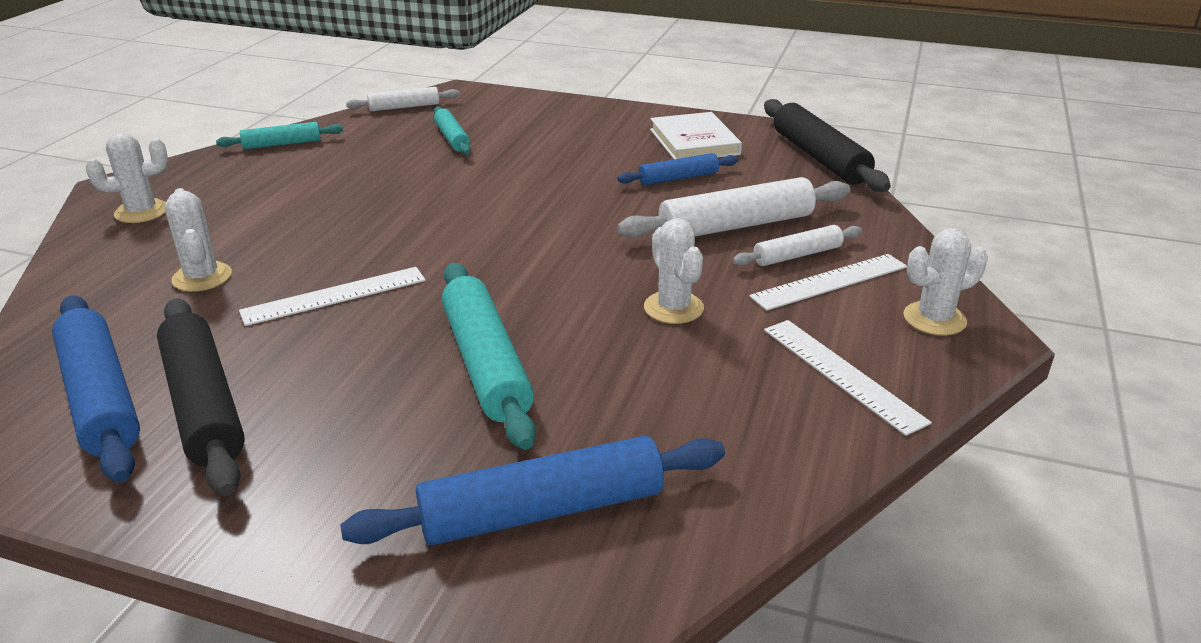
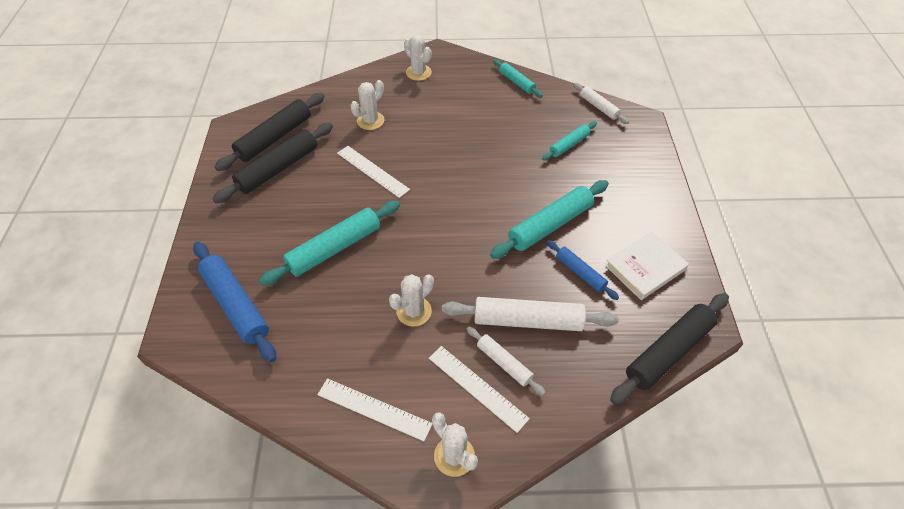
camera: 70 degrees right, 20 degrees up
blue rolling pin [52,295,140,483] -> black rolling pin [215,93,324,171]
white rolling pin [617,177,850,238] -> white rolling pin turned 45 degrees counterclockwise [442,297,619,331]
white ruler [764,320,932,436] -> white ruler turned 75 degrees clockwise [317,378,432,441]
none -> turquoise rolling pin [490,180,609,259]

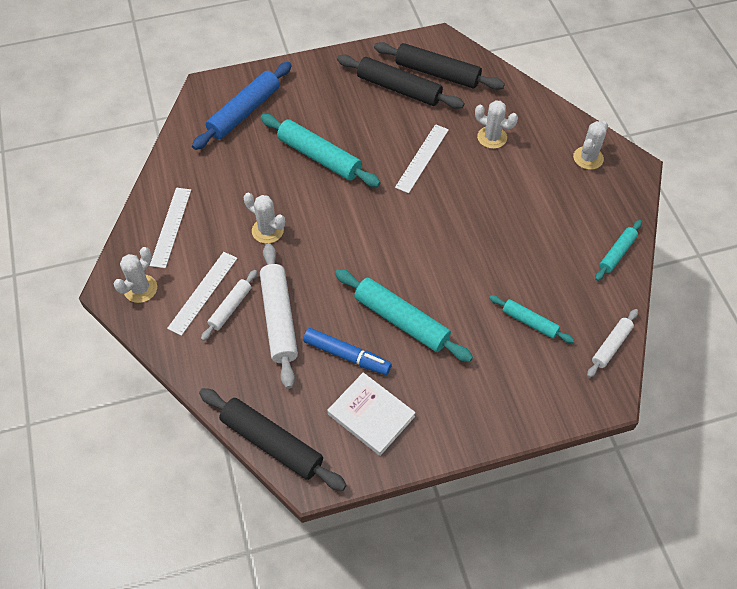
camera: 75 degrees right, 5 degrees up
blue rolling pin [547,240,619,300] -> blue marker [303,328,392,375]

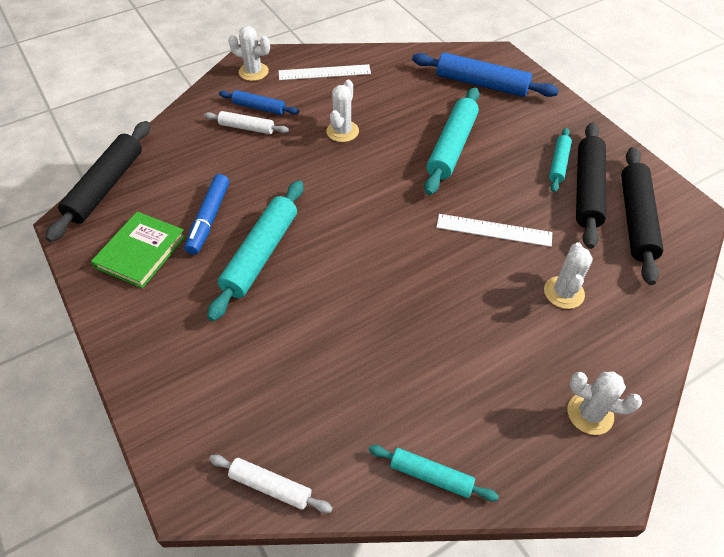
camera: 75 degrees right, 5 degrees down
white ruler [167,252,238,336] -> blue rolling pin [219,90,299,115]
white rolling pin [260,243,298,389] -> none
white book [327,372,416,456] -> green book [91,212,186,288]
turquoise rolling pin [489,295,574,343] -> turquoise rolling pin moved to [549,128,572,192]

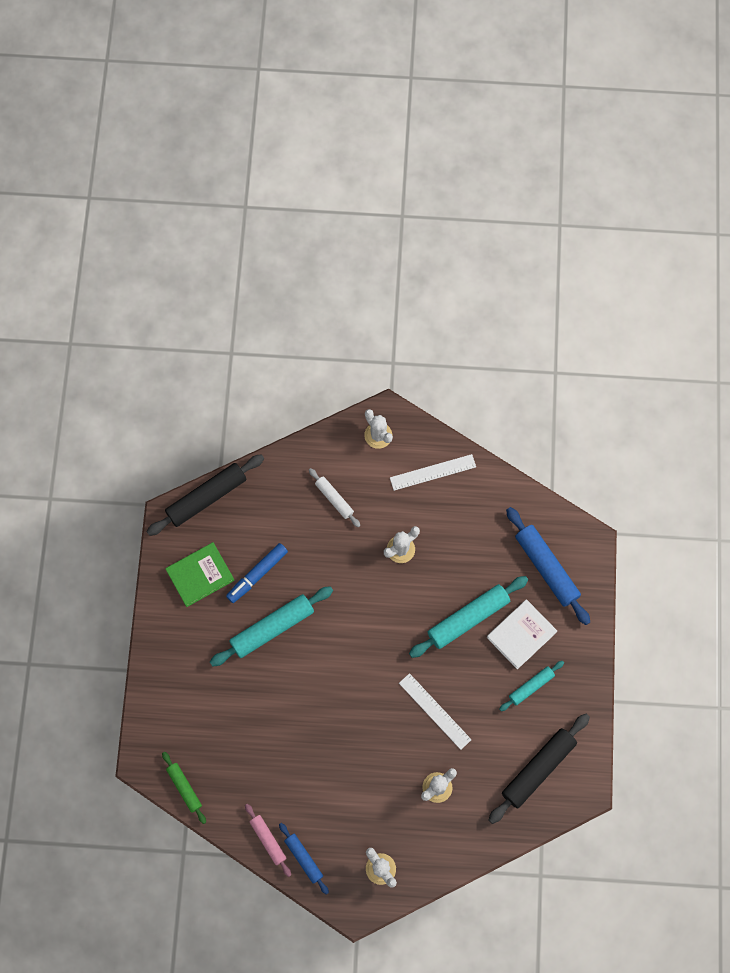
camera: 35 degrees right, 20 degrees up
white rolling pin [209,455,333,513] -> green rolling pin [162,752,206,824]
blue rolling pin [219,90,299,115] -> blue rolling pin moved to [279,823,329,895]
white ruler [279,64,371,80] -> white ruler turned 45 degrees counterclockwise [390,454,476,491]
turquoise rolling pin [369,445,499,501] -> pink rolling pin [245,804,291,877]
black rolling pin [576,122,606,249] -> none
none -> white book [487,599,557,669]

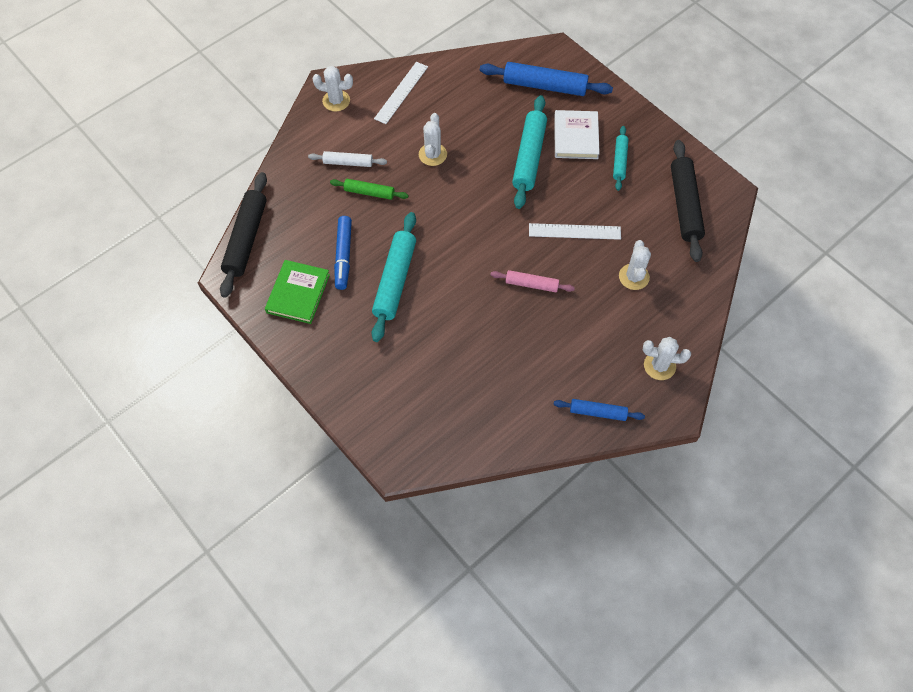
camera: 45 degrees left, 10 degrees down
green rolling pin [162,752,206,824] -> green rolling pin moved to [330,179,409,200]
pink rolling pin [245,804,291,877] -> pink rolling pin moved to [490,270,575,292]

